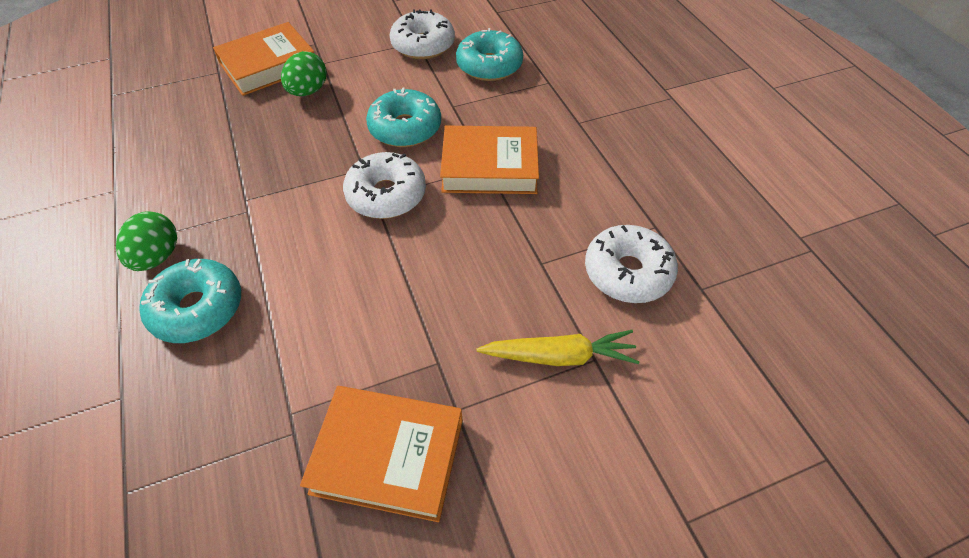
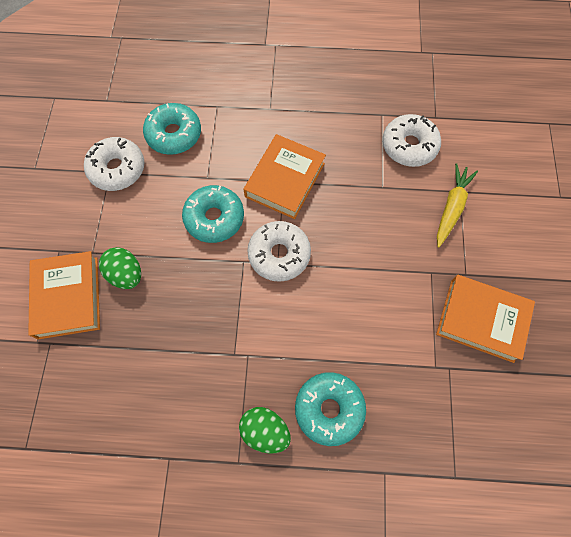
camera: 65 degrees left, 15 degrees up
orange book [300,386,463,522] -> orange book turned 75 degrees clockwise [436,275,535,363]

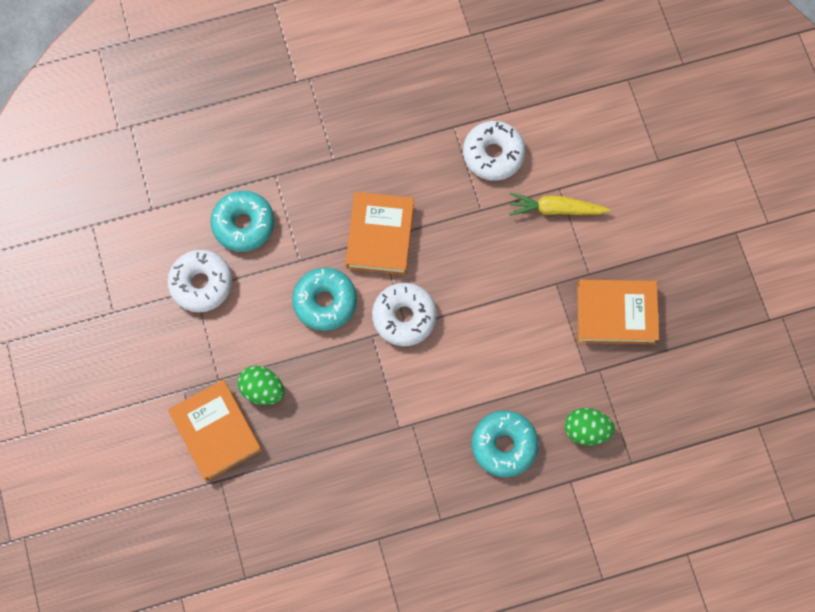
camera: 20 degrees left, 5 degrees up
green egg [239,407,291,454] -> green egg moved to [565,408,615,446]
yellow carrot [437,163,478,247] -> yellow carrot turned 90 degrees counterclockwise [509,193,610,216]

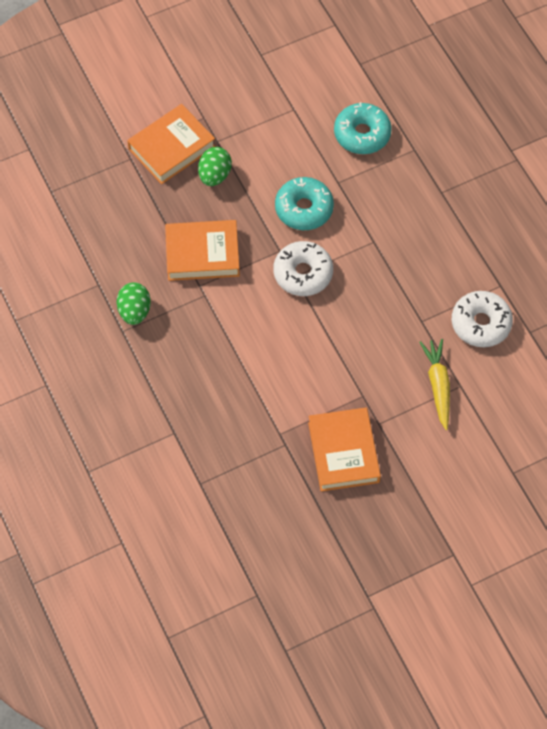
camera: 80 degrees right, 10 degrees down
white donut [167,250,233,312] -> none
orange book [345,192,414,275] -> orange book moved to [165,220,240,281]
turquoise donut [472,410,539,477] -> none
green egg [565,408,615,446] -> green egg moved to [117,282,151,325]

